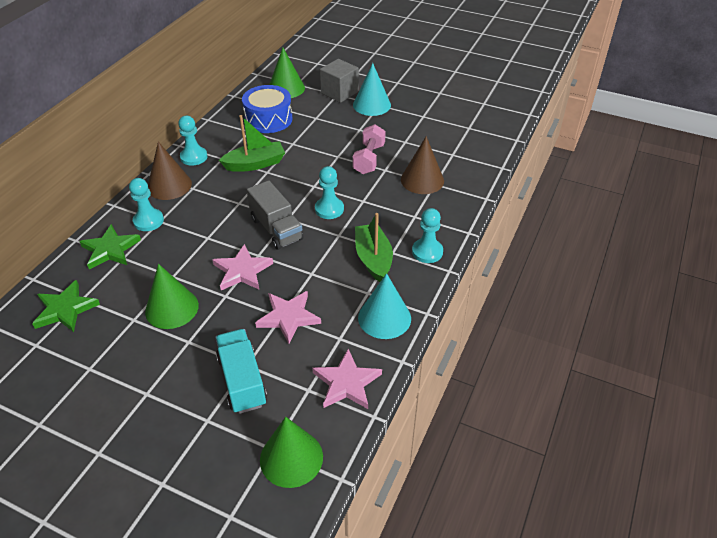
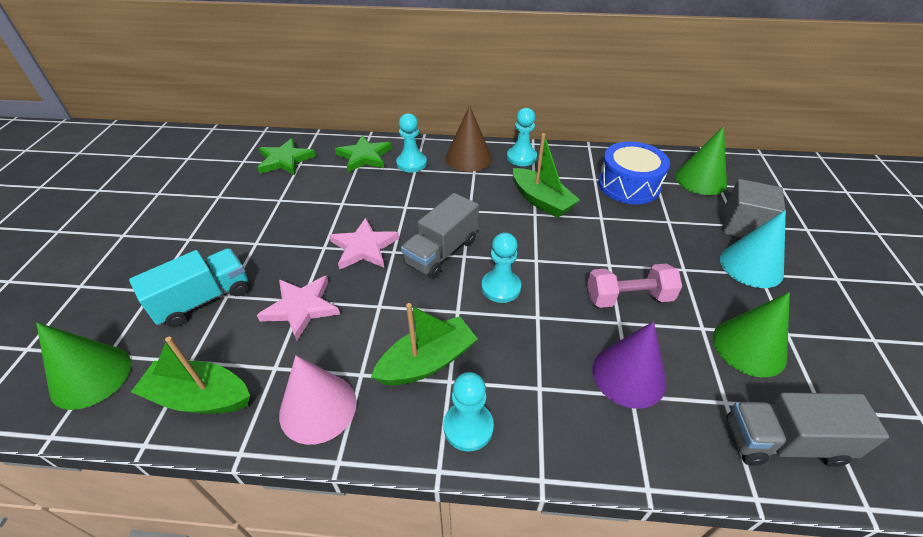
camera: 70 degrees right, 0 degrees up
green cone [145,264,199,329] -> green cone moved to [713,292,790,377]
pink star [312,349,382,409] -> green boat [131,337,250,414]
turquoise cone [358,273,411,339] -> pink cone [279,356,357,445]
brown cone [401,136,444,194] -> purple cone [592,321,666,409]
none -> grey truck [727,392,889,467]

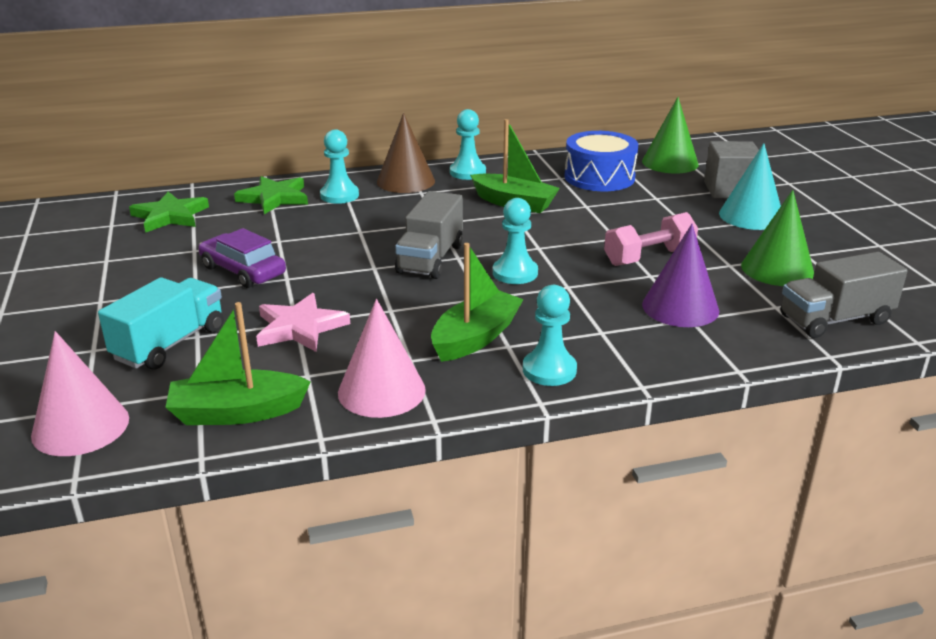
camera: 20 degrees left, 15 degrees down
green cone [36,323,131,410] -> pink cone [31,331,129,456]
pink star [329,218,399,270] -> none
none -> purple car [198,228,286,288]

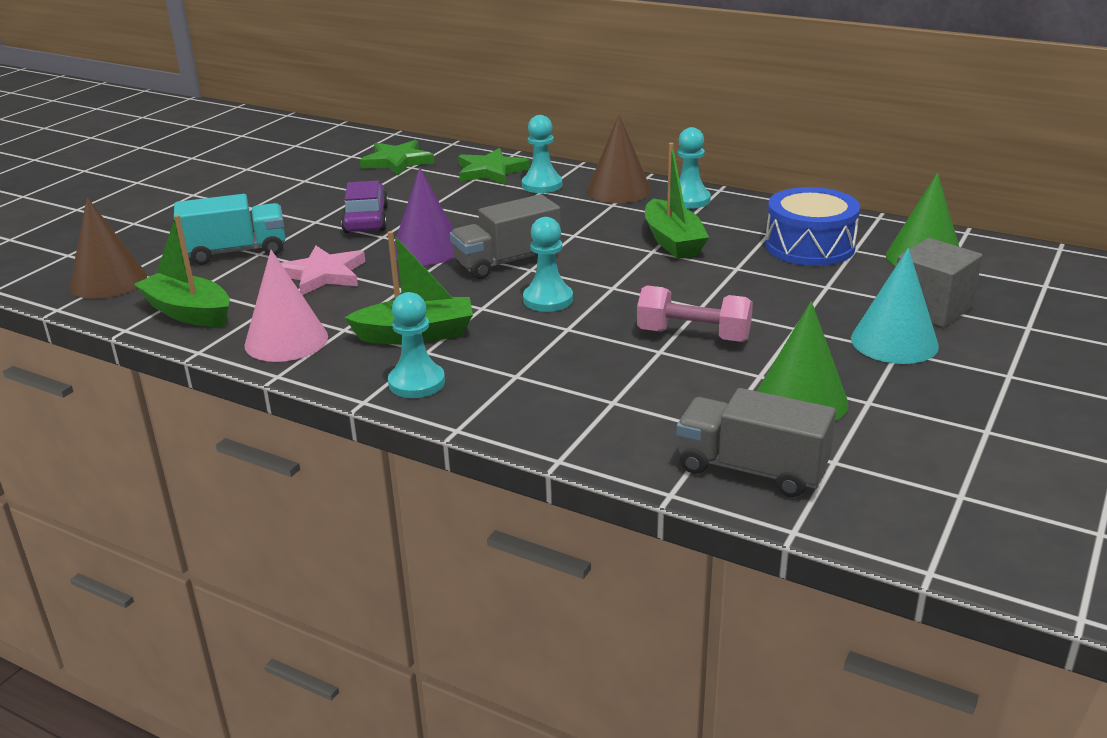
camera: 45 degrees right, 0 degrees up
pink cone [31,331,129,456] -> brown cone [70,197,147,299]
purple cone [642,224,719,327] -> purple cone moved to [394,168,455,265]

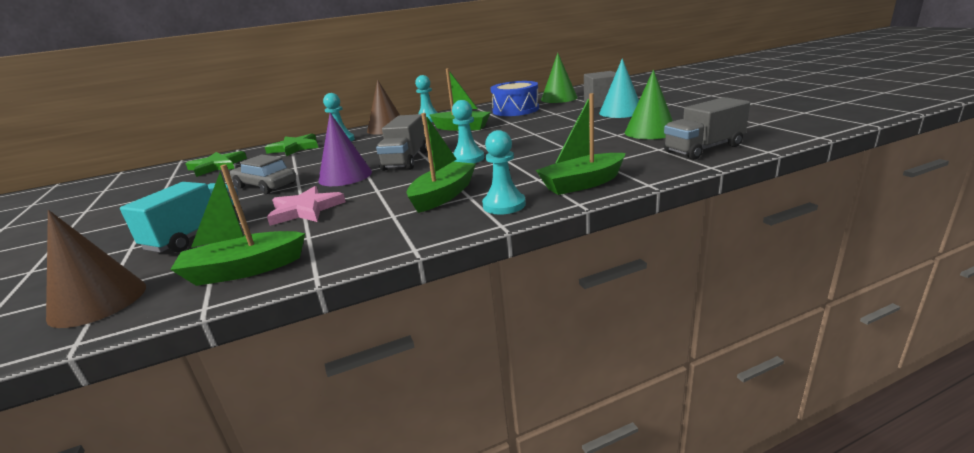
camera: 50 degrees left, 5 degrees down
pink cone [244,250,328,362] -> none
purple car [341,181,389,233] -> grey car [230,154,296,194]
pink dumbbell [637,285,753,342] -> none
none -> green boat [536,93,625,195]

